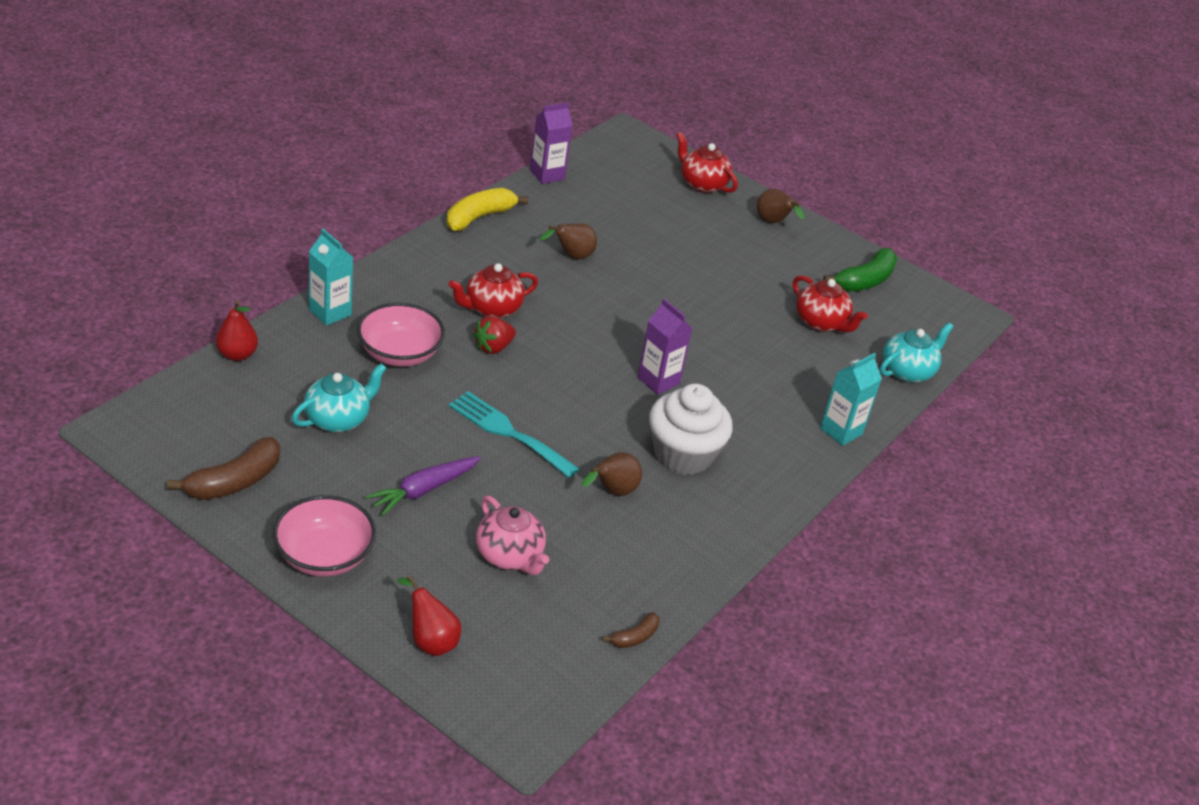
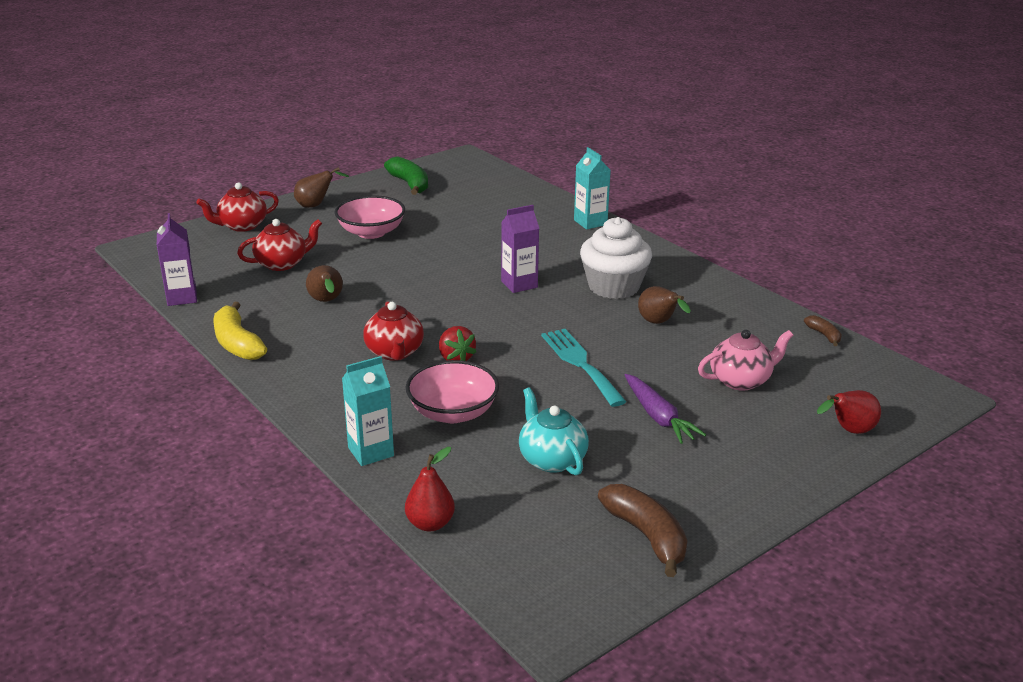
camera: 70 degrees left, 10 degrees down
pink bowl [273,495,376,577] -> pink bowl moved to [334,195,405,239]
turquoise fork [449,391,580,478] -> turquoise fork turned 105 degrees clockwise [541,329,626,407]
red teapot [793,275,867,332] -> red teapot moved to [237,219,322,271]
turquoise teapot [880,323,954,383] -> none

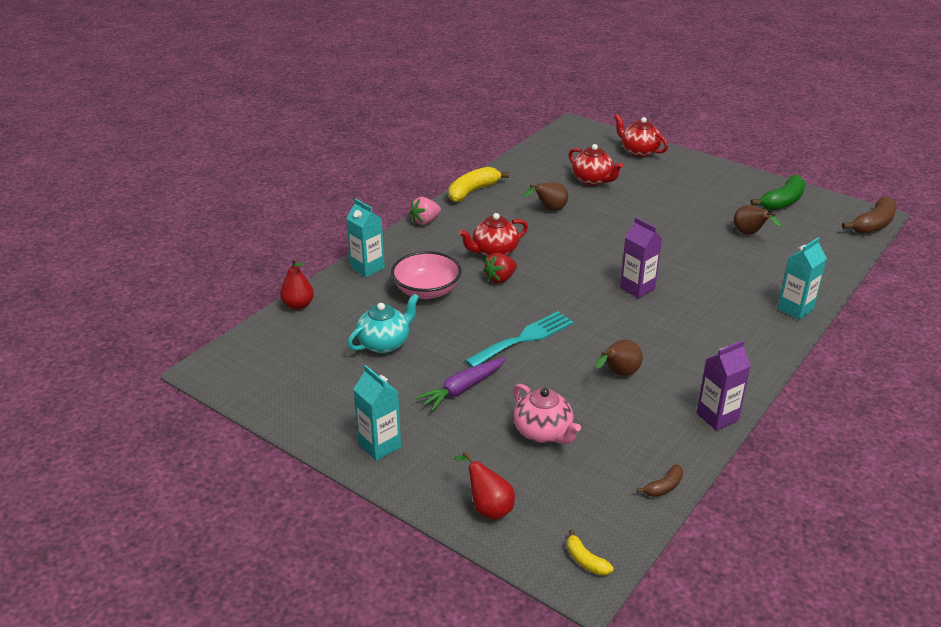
camera: 75 degrees right, 5 degrees up
purple carton [157,213,197,306] -> purple carton moved to [697,340,751,431]
brown pear [294,167,349,208] -> brown pear moved to [734,205,781,235]
pink bowl [334,195,405,239] -> none
white cupcake [580,217,652,299] -> none
brown banana [598,484,687,577] -> brown banana moved to [842,196,897,234]
none -> turquoise carton [353,365,401,461]
none -> pink strawberry [409,197,441,225]
none -> yellow banana [567,530,613,575]

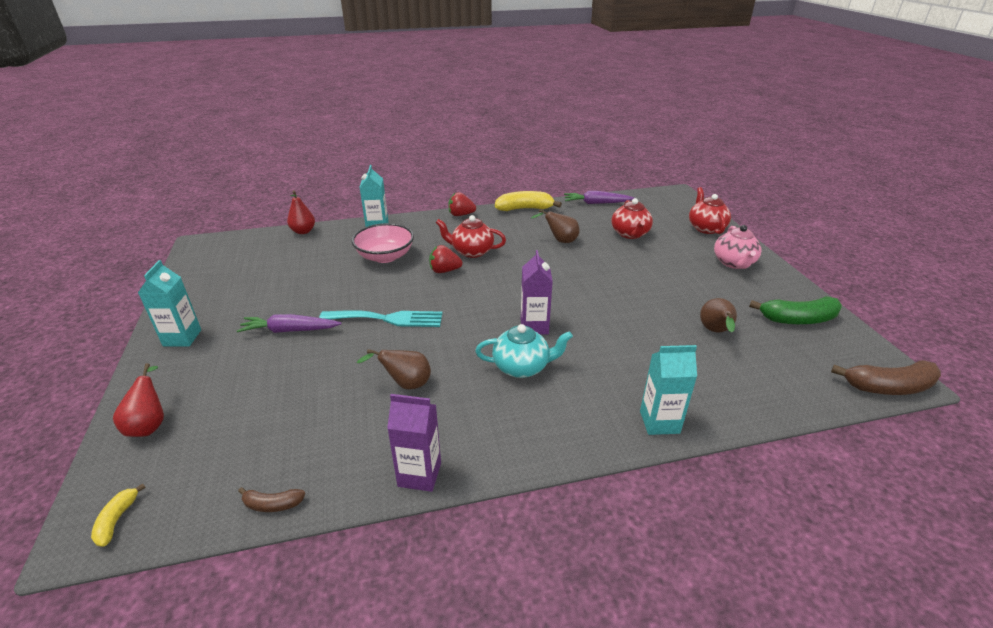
camera: 40 degrees right, 0 degrees up
turquoise teapot [348,294,419,353] -> turquoise teapot moved to [475,324,573,378]
pink strawberry [409,197,441,225] -> red strawberry [448,192,476,216]
pink teapot [513,384,581,444] -> pink teapot moved to [714,225,762,269]
none -> purple carrot [564,191,634,204]

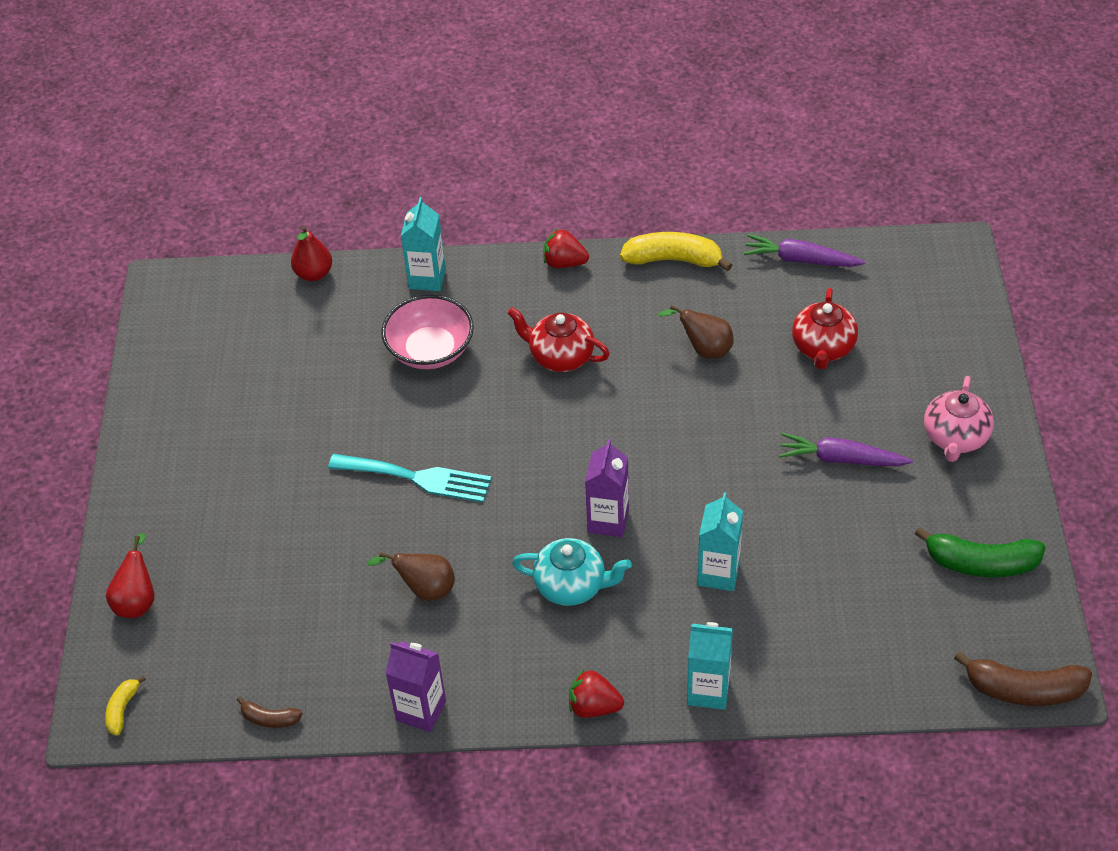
camera: 15 degrees right, 15 degrees up
turquoise carton [138,260,201,347] -> turquoise carton moved to [698,492,743,591]
purple carrot [237,314,342,333] -> purple carrot moved to [779,433,913,466]
red strawberry [429,245,462,273] -> red strawberry moved to [569,669,624,718]
red teapot [689,187,731,234] -> none
brown pear [700,298,737,333] -> none

